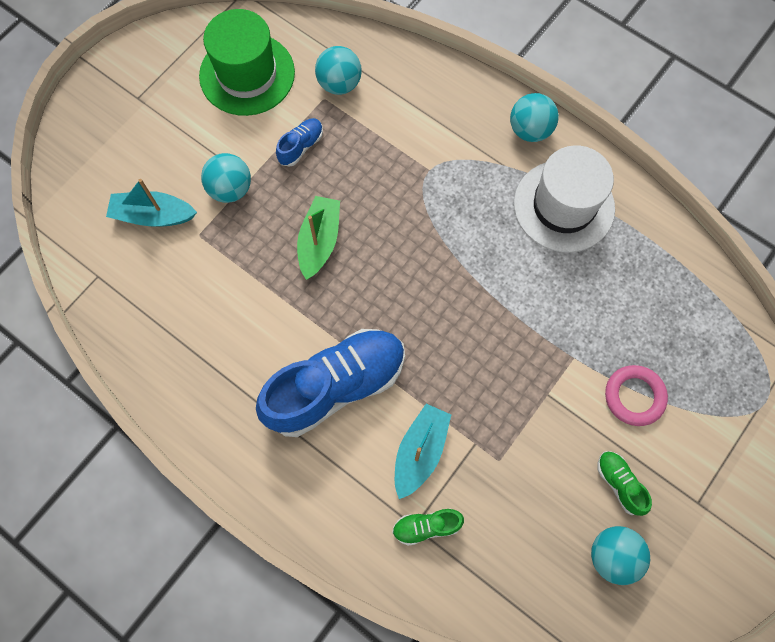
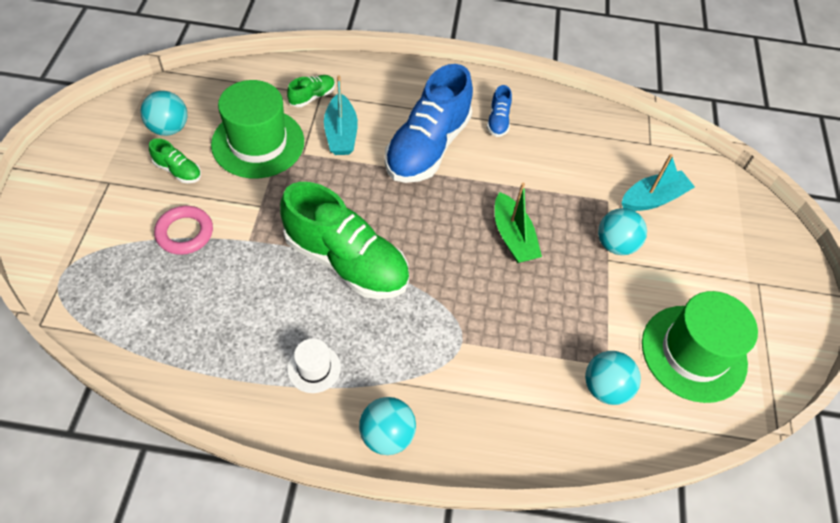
camera: 145 degrees right, 15 degrees down
blue shoe [276,118,323,167] -> blue shoe moved to [487,85,512,137]
white hat [514,145,615,252] -> white hat [287,339,341,393], size x0.48
none -> green hat [211,80,304,178]
none -> green shoe [280,182,409,299]

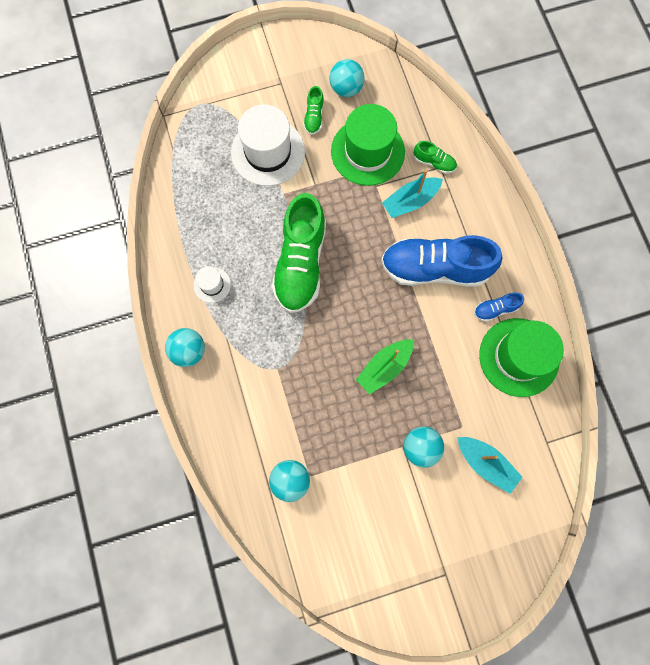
camera: 70 degrees right, 20 degrees up
pink ring [154,206,213,255] -> white hat [231,104,305,186]
green hat [642,291,758,403] -> green hat moved to [479,318,564,397]

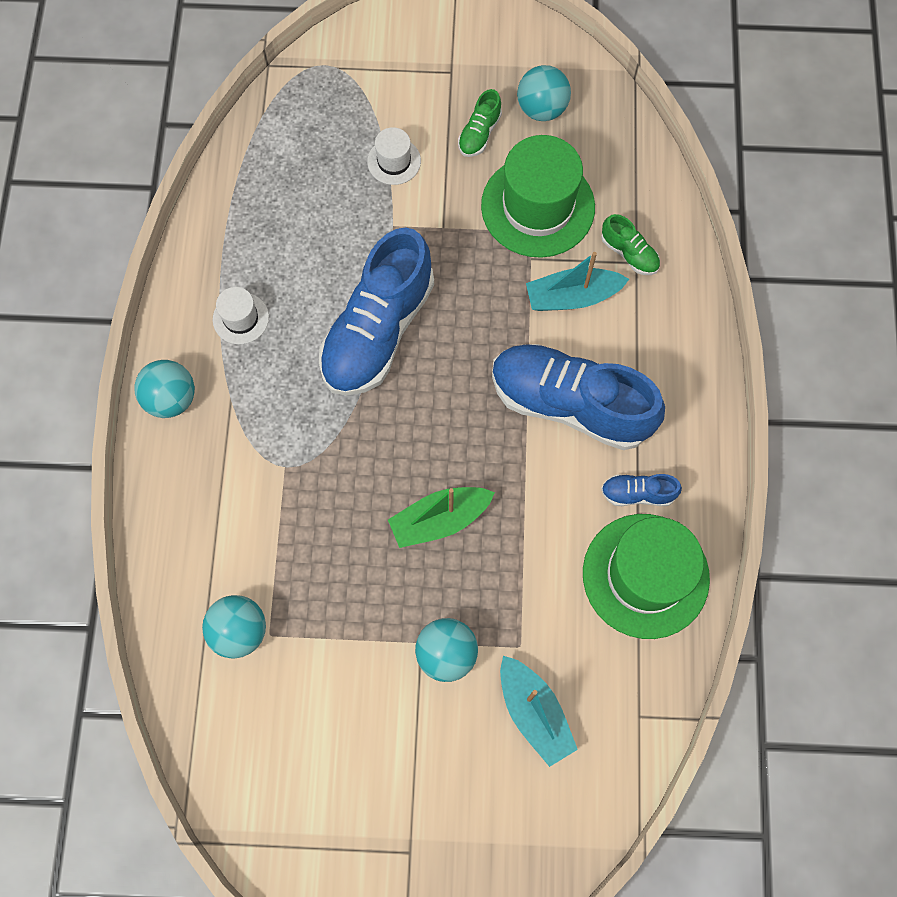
camera: 20 degrees right, 5 degrees down
white hat [231,104,305,186] -> white hat [367,127,421,185], size x0.48
green shoe [272,193,326,313] -> blue shoe [319,227,434,396]

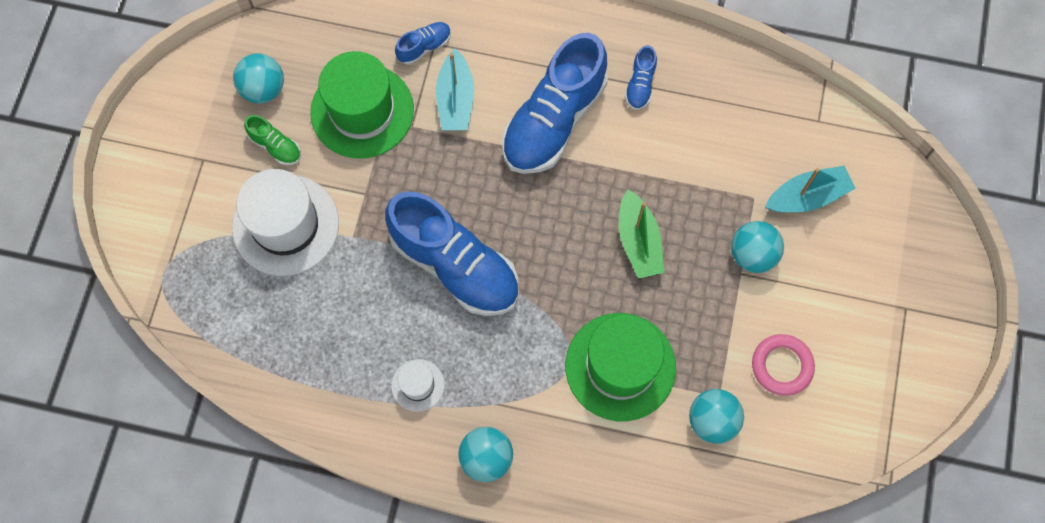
camera: 80 degrees left, 0 degrees up
white hat [367,127,421,185] -> white hat [232,169,339,276], size x2.09
green hat [583,514,710,639] -> green hat moved to [565,313,676,421]
green shoe [601,214,660,275] -> blue shoe [395,22,451,65]
none -> pink ring [752,334,815,396]

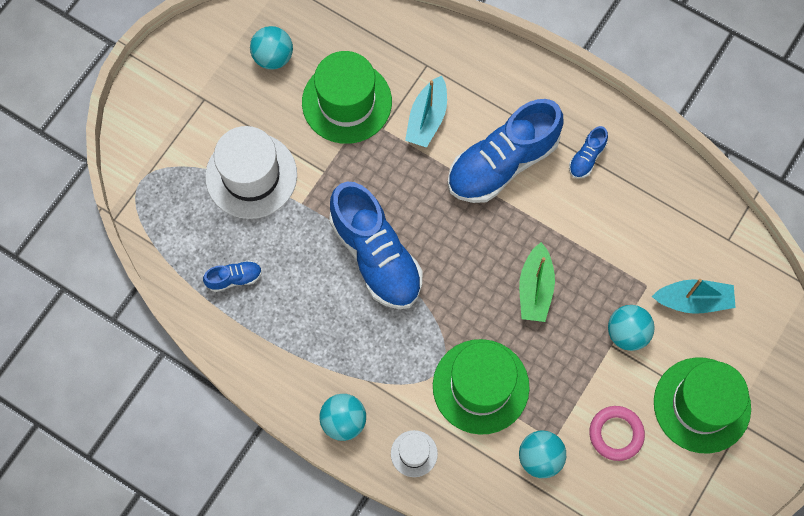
camera: 20 degrees right, 0 degrees up
green shoe [244,115,301,165] -> none
white hat [391,359,445,412] -> white hat moved to [391,430,438,477]
blue shoe [395,22,451,65] -> blue shoe moved to [203,260,262,292]
none -> green hat [654,357,751,453]

